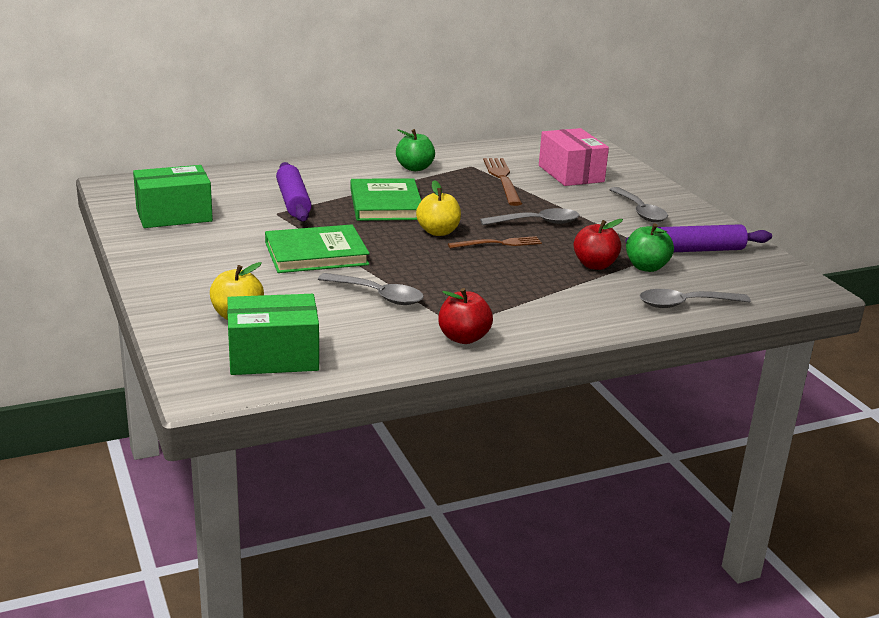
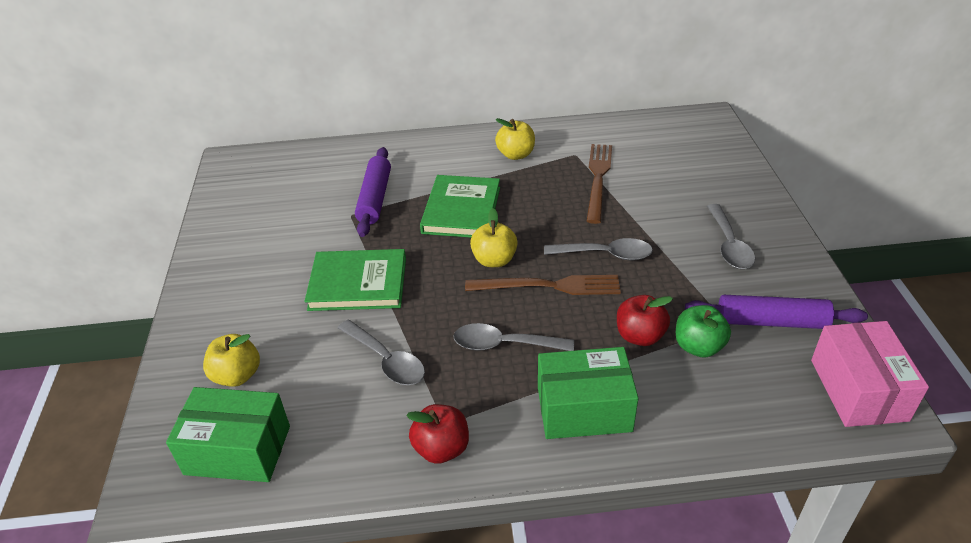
camera: 20 degrees right, 15 degrees up
green box [133,165,213,228] -> green box moved to [538,347,638,439]
green apple [396,129,435,171] -> yellow apple [495,118,535,160]
brown fork [448,236,542,248] -> brown fork [465,275,621,295], size x1.53
pink box [539,128,609,186] -> pink box moved to [811,321,929,427]
grey spoon [640,289,751,308] -> grey spoon moved to [453,323,574,351]

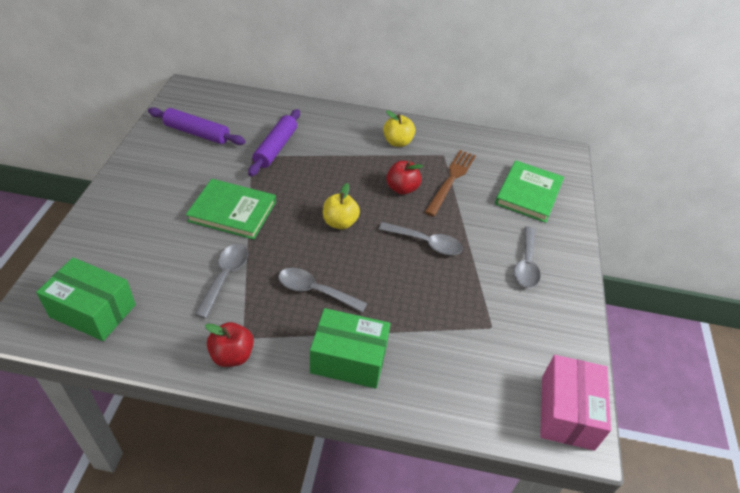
camera: 10 degrees right, 5 degrees up
yellow apple [203,334,260,387] -> none
grey spoon [338,320,425,385] -> grey spoon turned 135 degrees counterclockwise [194,244,248,319]
green book [420,175,500,238] -> green book moved to [495,160,564,223]
brown fork [465,275,621,295] -> none
red apple [617,295,673,346] -> red apple moved to [386,161,423,195]
green apple [676,305,731,357] -> none
purple rolling pin [685,295,868,329] -> purple rolling pin moved to [148,107,246,145]

